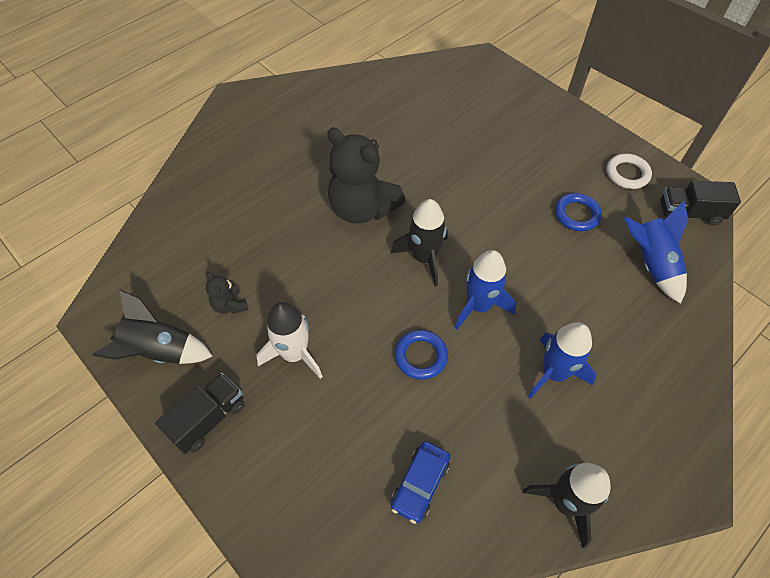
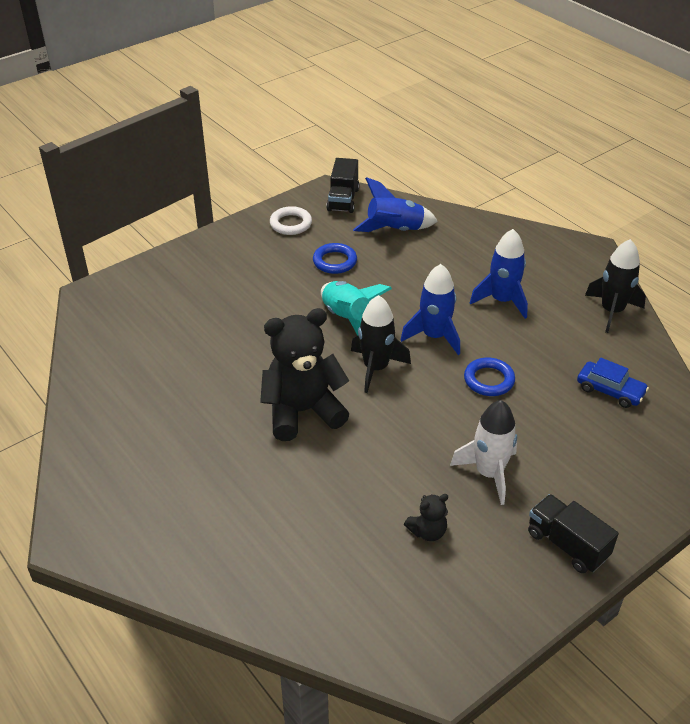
camera: 85 degrees left, 15 degrees down
black rocket [92,290,213,364] -> none
black teddy bear [327,128,406,224] -> black teddy bear turned 150 degrees counterclockwise [260,308,349,441]
none -> turquoise rocket [321,281,392,336]

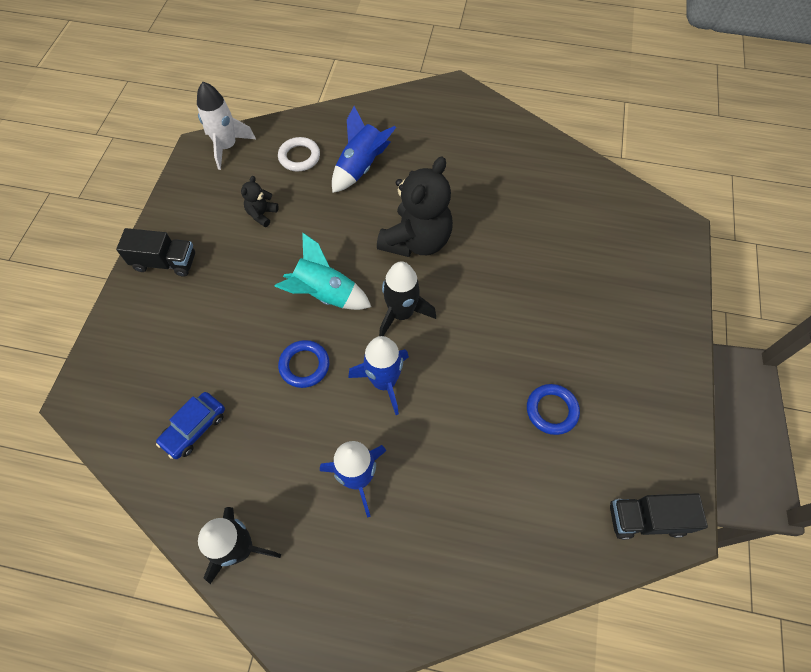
camera: 140 degrees right, 20 degrees up
white ring [270,206,312,235] -> white ring moved to [278,137,320,172]
turquoise rocket [321,281,392,336] -> turquoise rocket moved to [274,232,371,310]
black truck [326,158,359,213] -> black truck turned 60 degrees counterclockwise [610,493,708,540]
blue rocket [353,177,438,232] -> blue rocket moved to [332,106,396,193]
white rocket [450,400,517,505] -> white rocket moved to [197,82,256,170]
blue car [577,358,649,408] -> blue car turned 45 degrees counterclockwise [156,392,225,459]

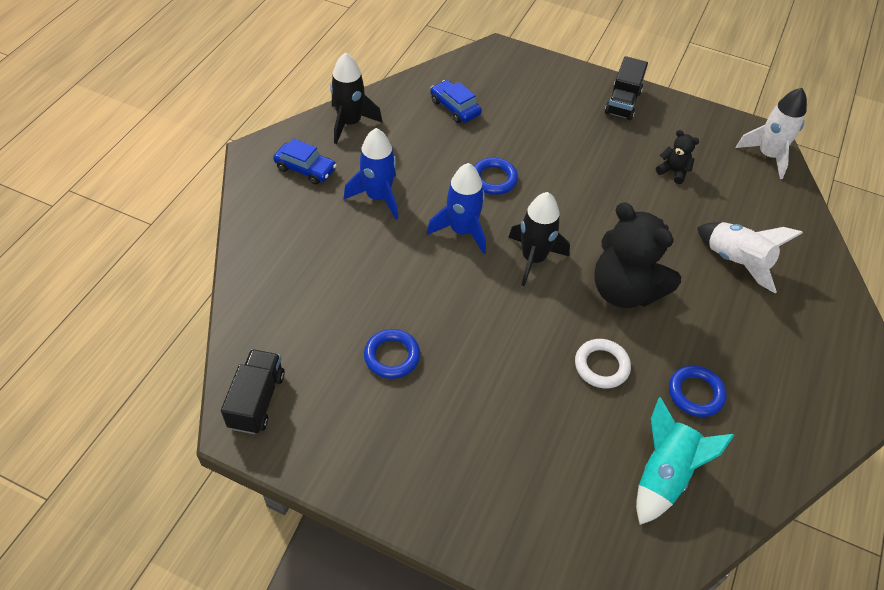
camera: 100 degrees right, 10 degrees down
turquoise rocket [274,232,371,310] -> turquoise rocket moved to [636,397,734,525]
white ring [278,137,320,172] -> white ring moved to [575,339,631,389]
blue rocket [332,106,396,193] -> white rocket [697,222,803,293]
none -> blue car [273,138,337,184]
none -> blue ring [669,365,727,417]

